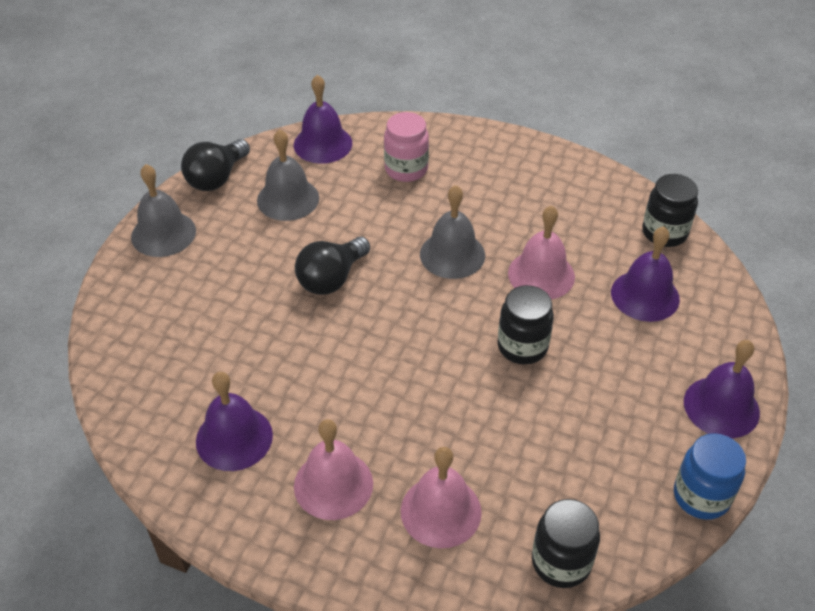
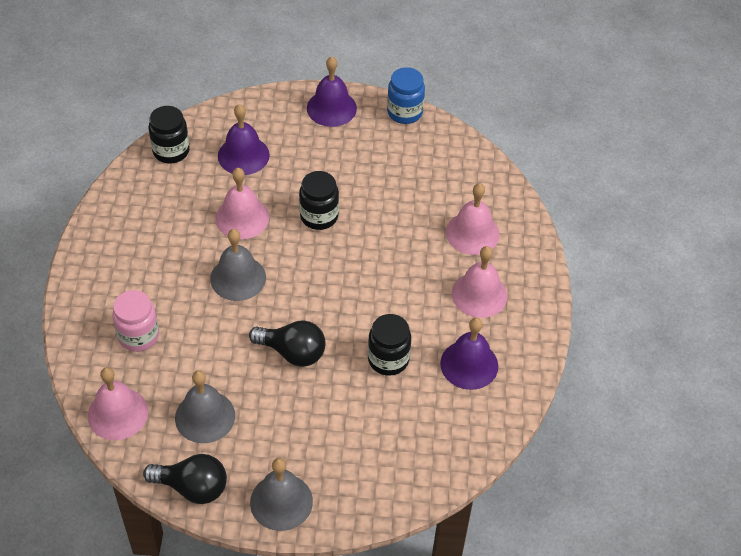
camera: 110 degrees left, 5 degrees up
purple bell [294,75,352,164] -> pink bell [88,367,148,440]
black jar [532,499,600,588] -> black jar moved to [368,314,411,376]

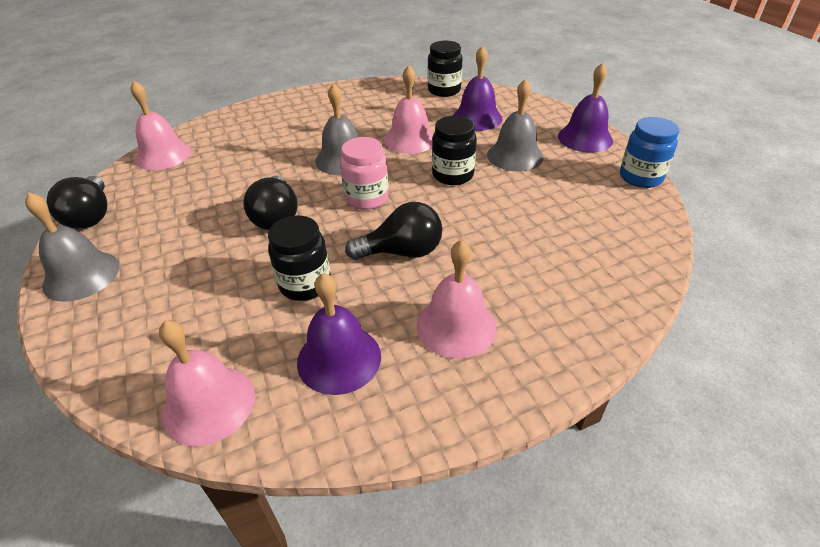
camera: 65 degrees right, 10 degrees down
pink jar [112,290,159,352] -> pink jar moved to [340,137,389,210]
grey bell [175,370,235,443] -> grey bell moved to [487,79,544,171]
pink bell [446,184,500,255] -> pink bell moved to [159,320,255,446]
none -> black light bulb [345,202,442,260]

